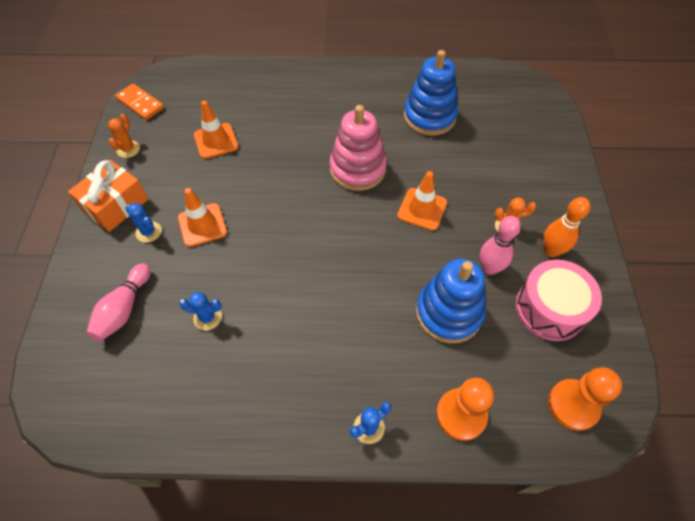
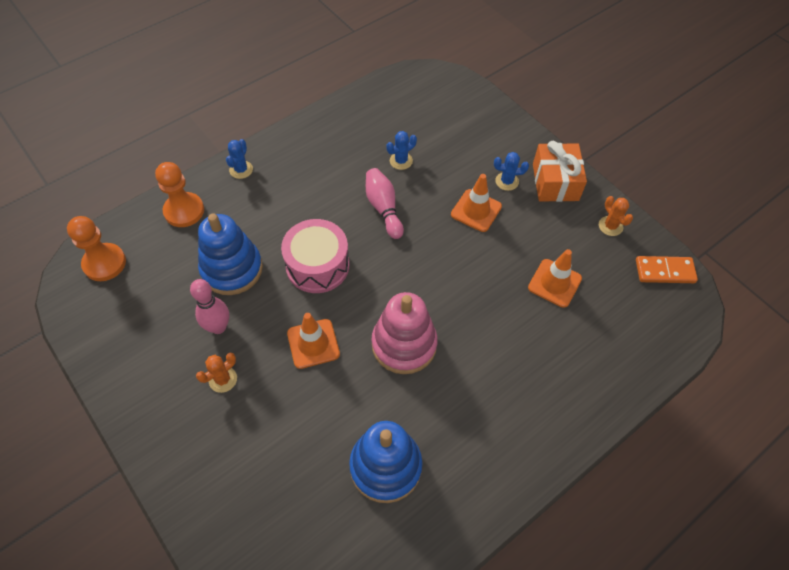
camera: 140 degrees right, 0 degrees up
pink bowling pin [86,263,151,341] -> pink bowling pin moved to [366,168,404,239]
pink drum [515,260,602,341] -> pink drum moved to [281,219,349,293]
orange bowling pin [543,197,590,257] -> none

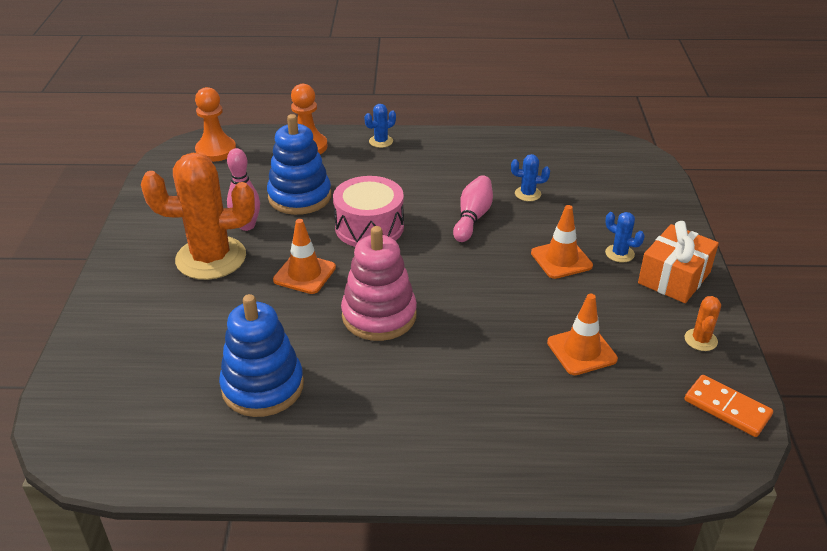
camera: 40 degrees right, 20 degrees down
orange cactus [196,353,237,393] -> orange cactus [141,153,255,280], size x2.40

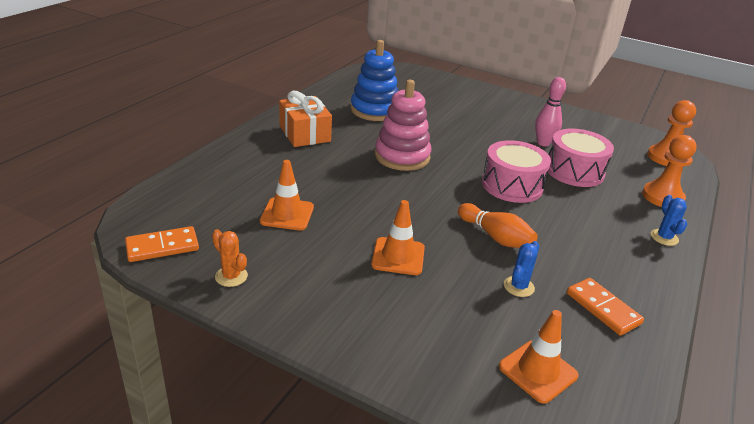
camera: 115 degrees right, 5 degrees down
orange cactus [141,153,255,280] -> none
blue stacking toy [267,114,331,215] -> pink drum [547,128,614,187]
orange traffic cone [273,219,336,294] -> orange traffic cone moved to [499,310,579,403]
pink bowling pin [453,175,493,242] -> orange bowling pin [458,203,538,248]
blue cactus [605,212,645,263] -> none
orange gift [638,221,719,303] -> orange gift moved to [279,91,332,147]
none -> orange domino [567,278,644,336]

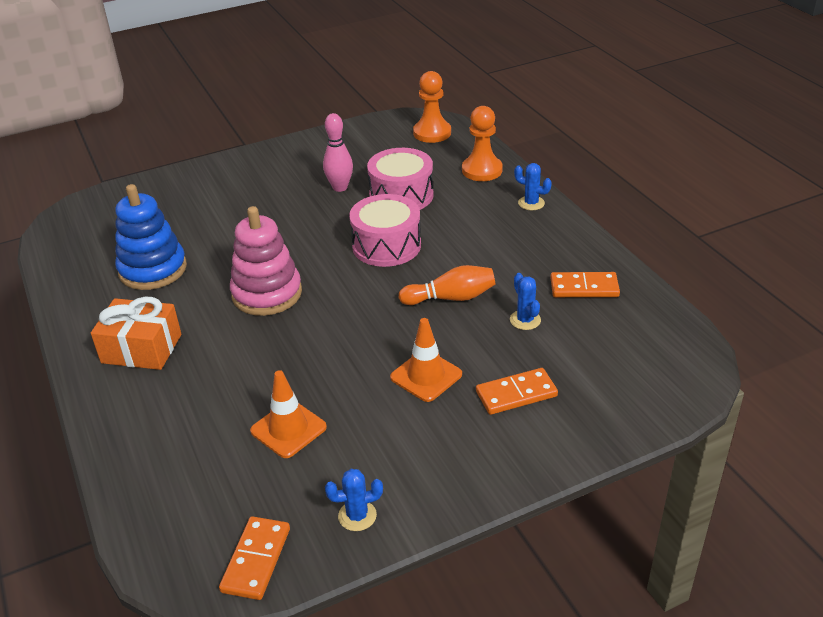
camera: 50 degrees left, 5 degrees up
orange cactus [212,229,248,287] -> blue cactus [325,469,383,531]
orange traffic cone [499,310,579,403] -> none
none -> orange domino [476,368,558,415]

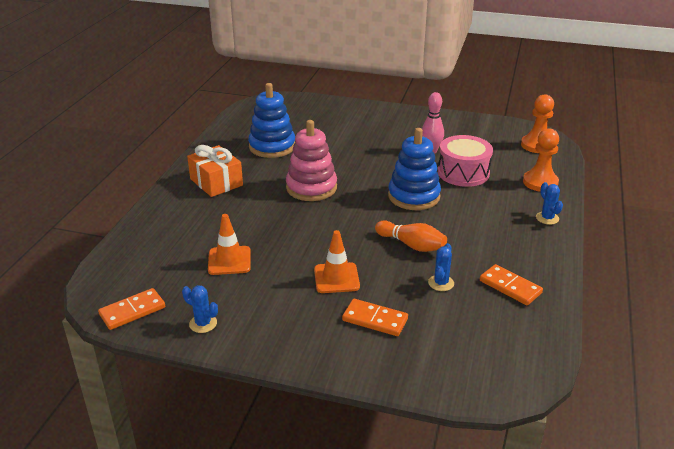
camera: 40 degrees right, 5 degrees down
pink drum [349,194,421,267] -> blue stacking toy [388,128,441,210]

